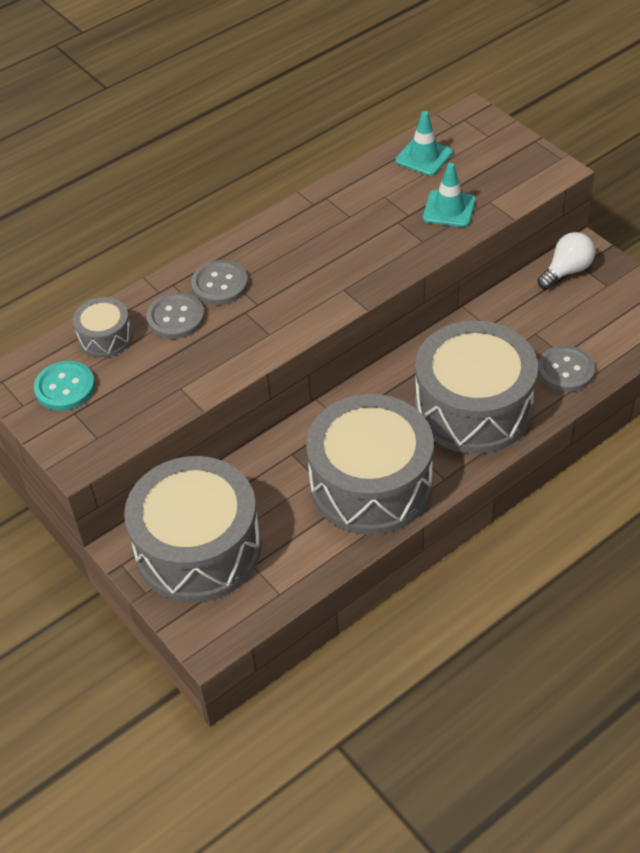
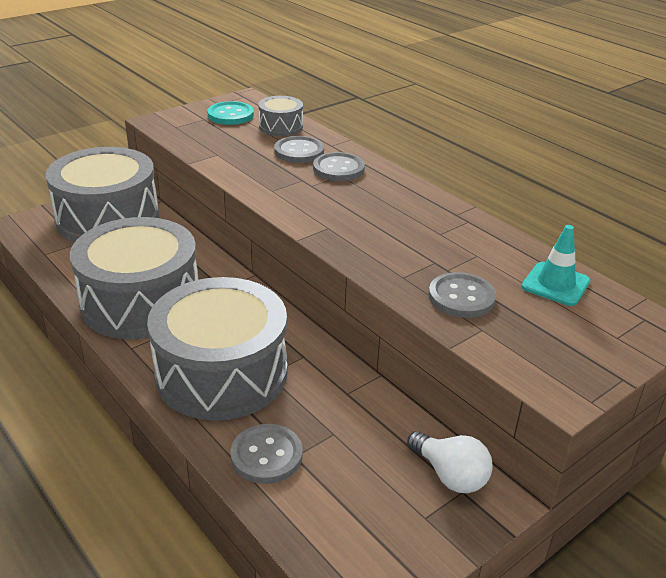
camera: 85 degrees right, 15 degrees down
turquoise traffic cone [423,163,476,227] -> grey button [429,272,496,318]

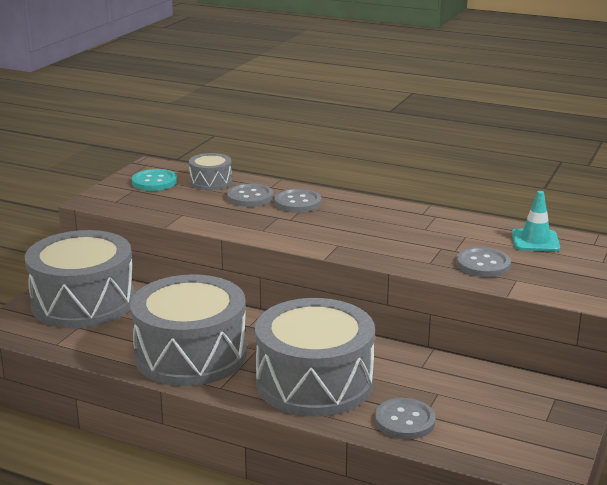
camera: 25 degrees left, 10 degrees down
white light bulb [407,431,492,493] -> none

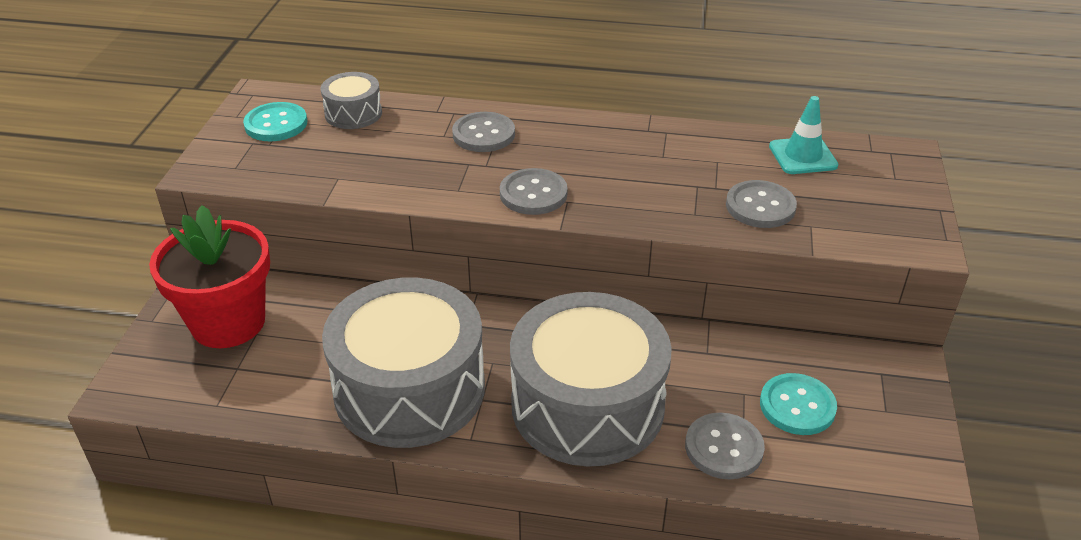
camera: 15 degrees left, 15 degrees up
grey drum [25,230,135,328] -> red flower pot [149,205,270,348]
grey button [227,183,273,207] -> grey button moved to [500,168,568,215]
none -> turquoise button [760,373,837,435]

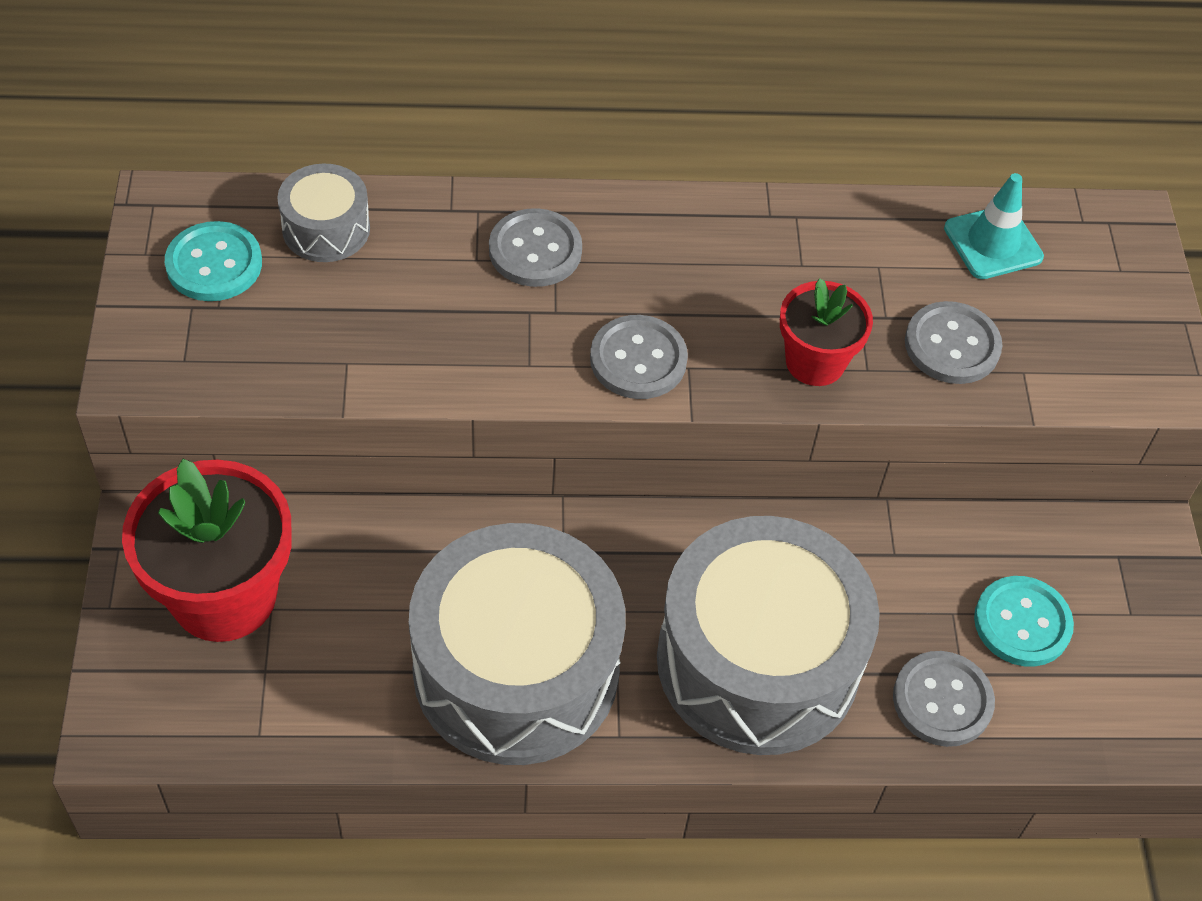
camera: 15 degrees left, 15 degrees up
none -> red flower pot [780,278,873,386]

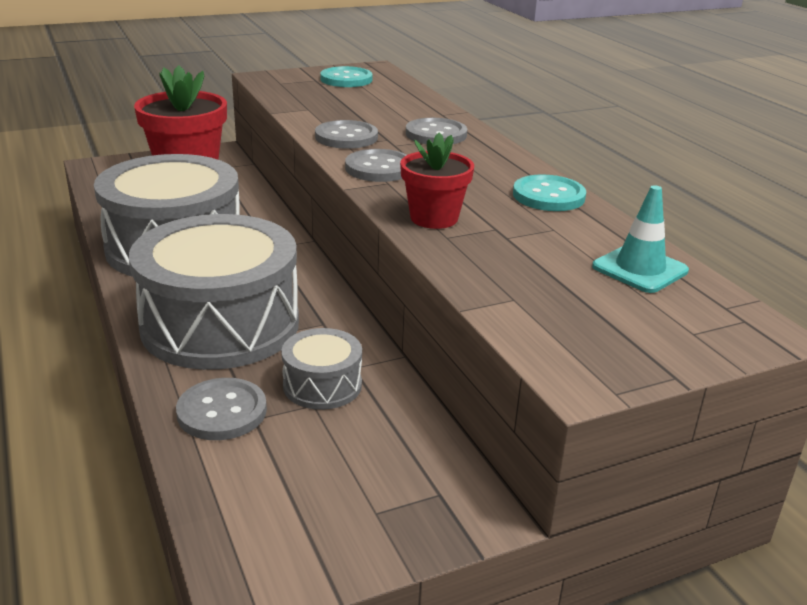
camera: 70 degrees right, 25 degrees down
grey drum [277,164,370,262] -> grey drum moved to [281,328,362,410]
grey button [905,301,1002,384] -> grey button moved to [315,120,378,149]
turquoise button [974,576,1074,667] -> turquoise button moved to [513,174,586,211]

